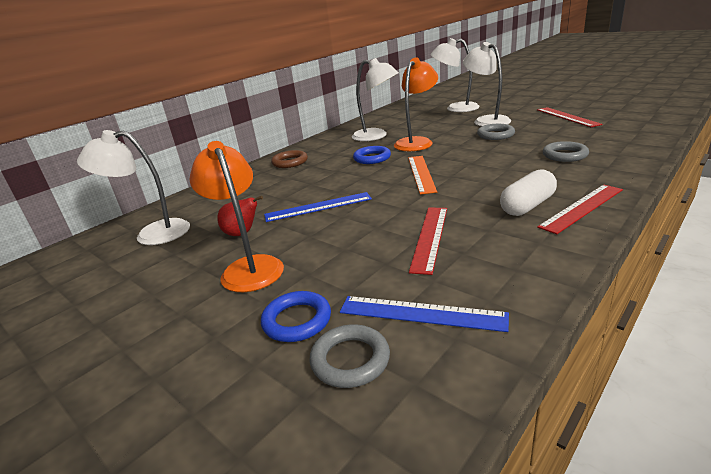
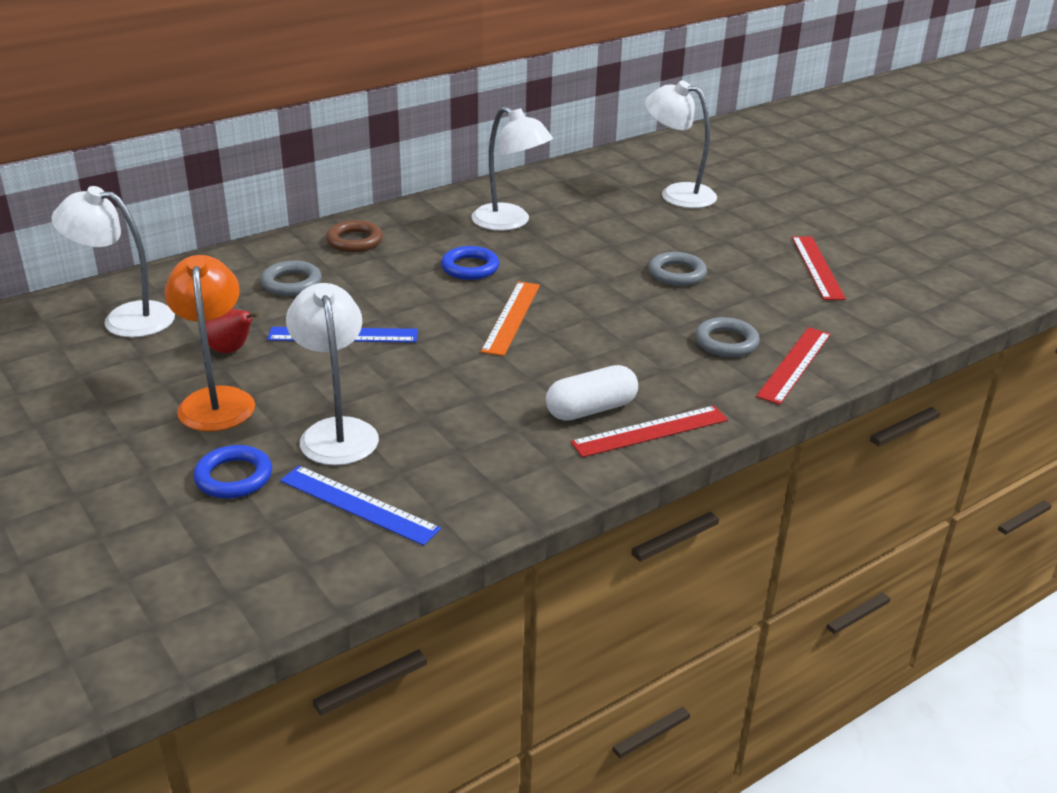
camera: 10 degrees right, 5 degrees up
grey ring [310,324,390,388] -> grey ring moved to [261,261,322,296]
orange lamp [394,57,438,151] -> none
red ruler [409,207,447,275] -> red ruler moved to [756,327,831,405]
white lamp [463,42,511,126] -> white lamp moved to [286,283,379,465]

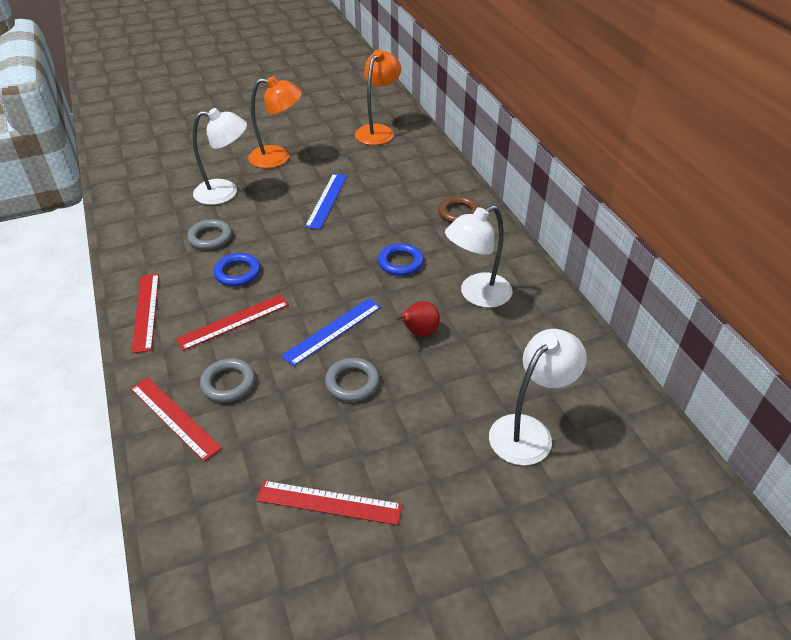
camera: 105 degrees right, 10 degrees up
white lamp [51,186,175,338] -> orange lamp [355,50,401,145]
blue ring [193,445,272,499] -> blue ring moved to [213,253,261,286]
red pear [205,309,259,353] -> red pear moved to [396,301,440,337]
grey ring [261,261,322,296] -> grey ring moved to [187,219,232,250]
blue ruler [280,466,441,546] -> blue ruler moved to [281,298,381,367]
orange ruler [481,281,540,356] -> none
white capsule [546,365,638,421] -> none
none -> red ruler [176,294,289,351]

